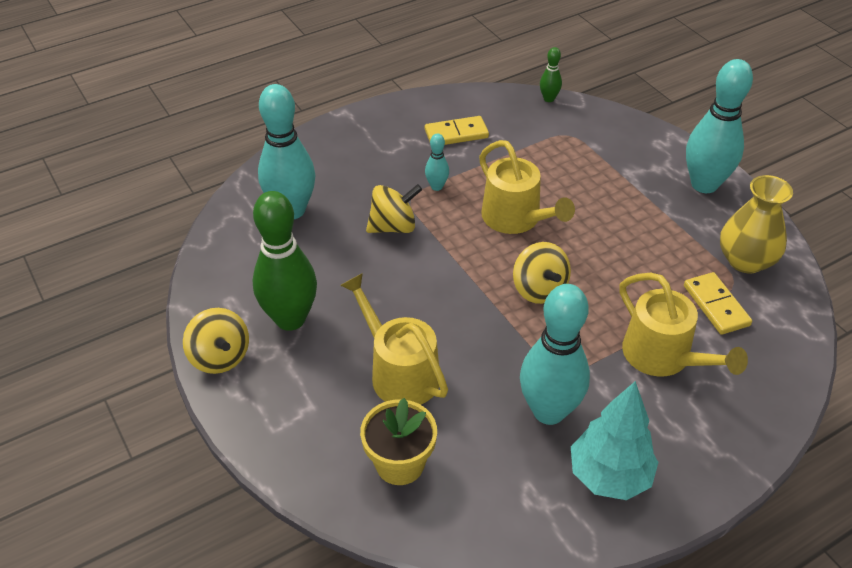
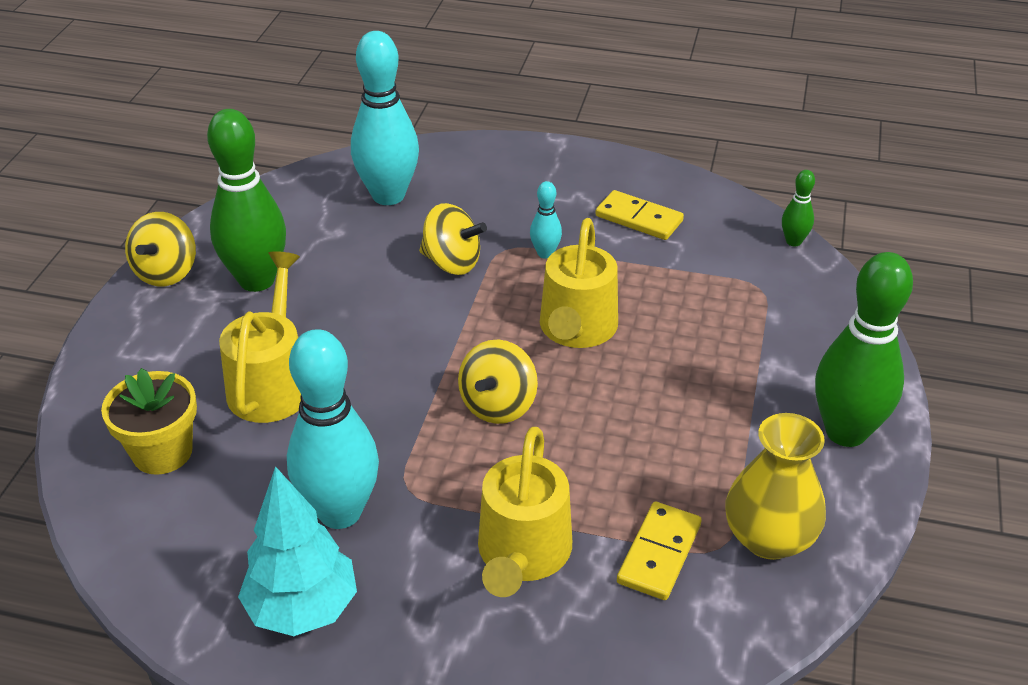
camera: 45 degrees right, 5 degrees down
turquoise bowling pin [686,59,753,193] -> green bowling pin [815,252,913,447]

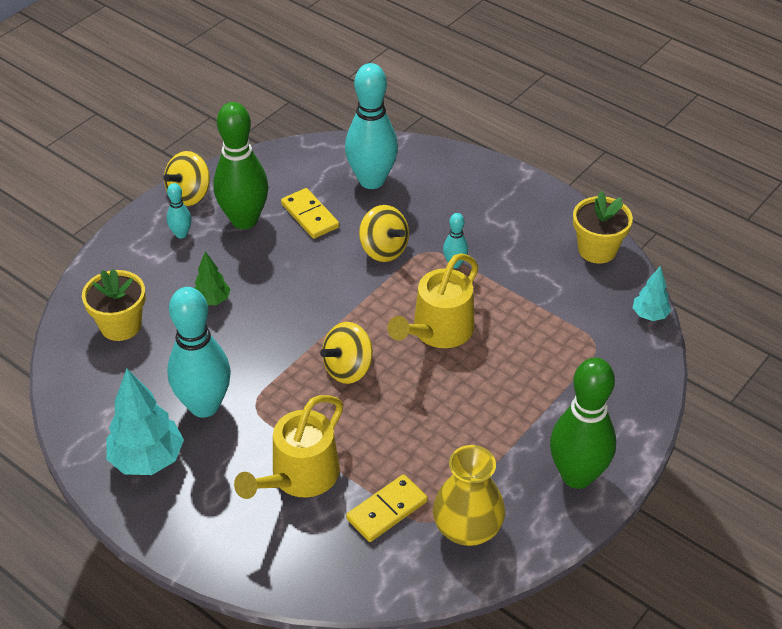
camera: 25 degrees right, 5 degrees up
yellow watering can [219,251,301,423] -> green tree [195,251,230,305]
yellow domino [595,190,684,240] -> yellow domino moved to [281,188,339,239]
green bowling pin [782,170,815,246] -> turquoise tree [633,266,671,321]
none -> turquoise bowling pin [167,183,192,238]
none -> yellow flower pot [573,191,633,264]

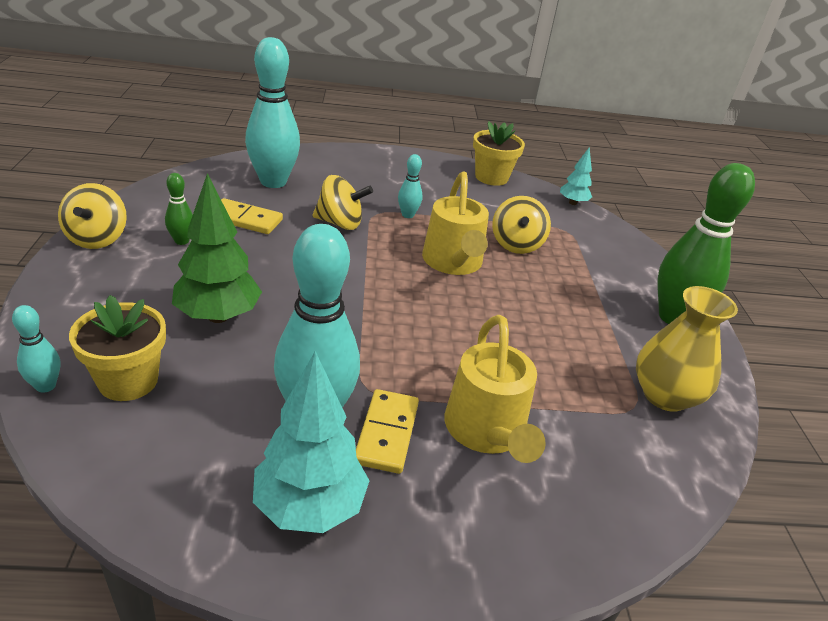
camera: 45 degrees left, 10 degrees down
turquoise bowling pin [167,183,192,238] -> turquoise bowling pin moved to [12,305,60,393]
green tree [195,251,230,305] -> green tree [172,173,262,323], size x1.83
green bowling pin [213,102,268,229] -> green bowling pin [165,173,193,245], size x0.45
yellow spinning top [320,322,373,384] -> yellow spinning top moved to [492,196,551,254]
yellow domino [346,474,428,542] -> yellow domino moved to [356,389,419,474]

